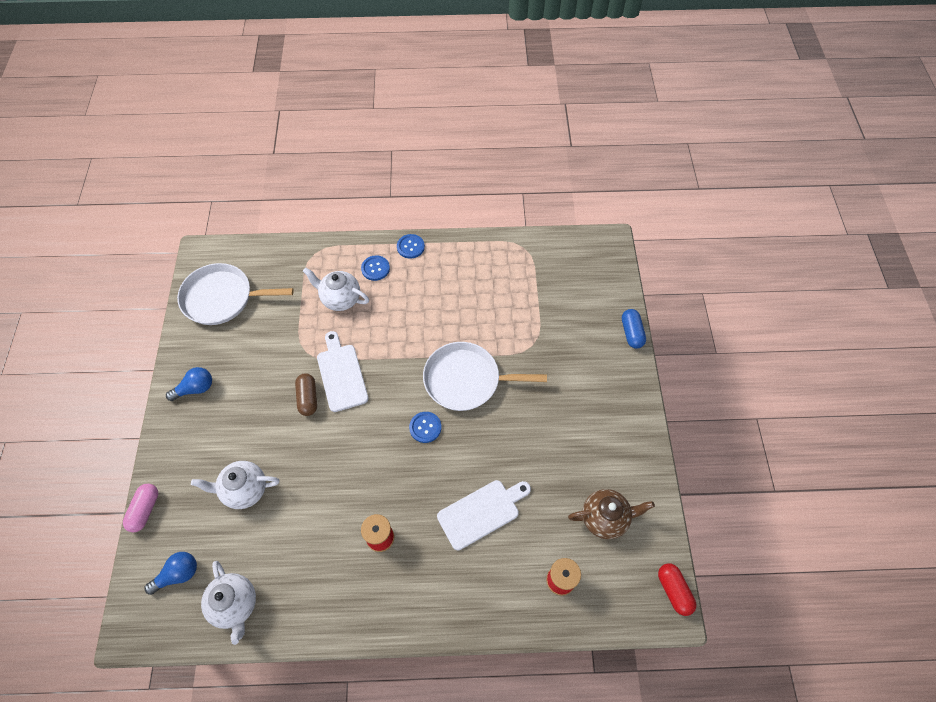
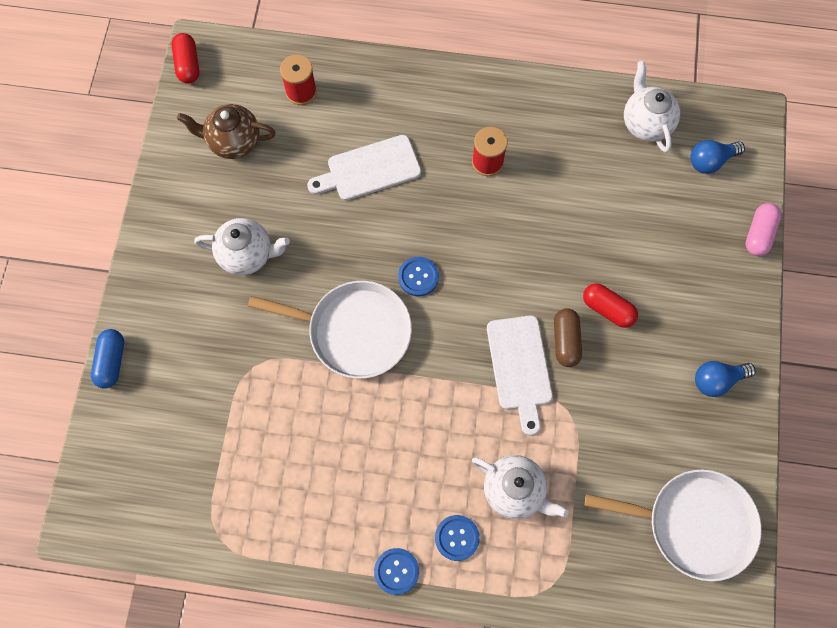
camera: 170 degrees left, 10 degrees up
white teapot [191,461,279,509] -> white teapot moved to [194,218,290,275]
none -> red capsule [583,283,638,328]

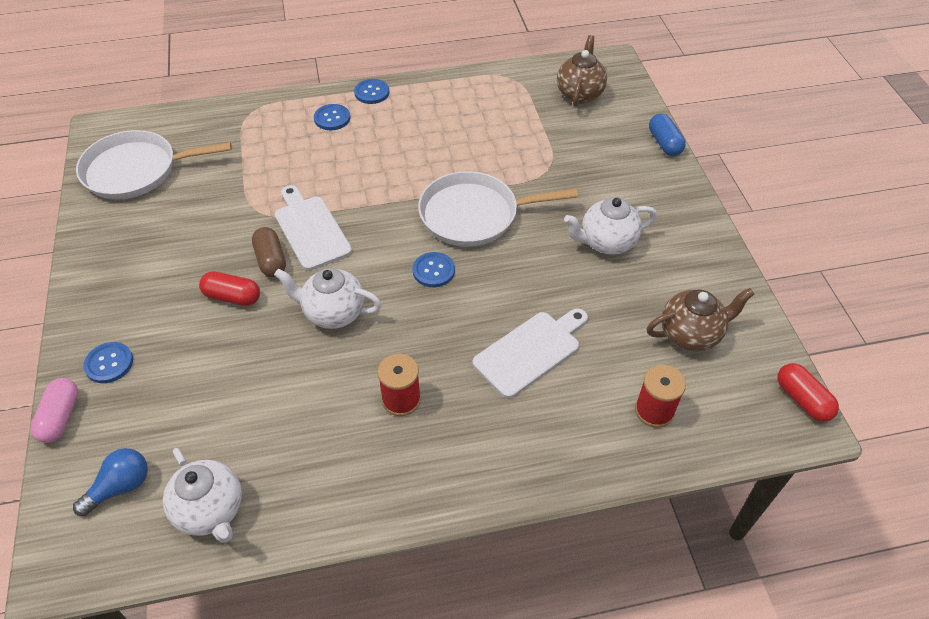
camera: 160 degrees right, 20 degrees down
white teapot [472,455,569,519] -> white teapot moved to [274,268,382,329]
blue light bulb [695,361,756,397] -> none
none -> blue button [83,342,133,383]
none -> brown teapot [557,35,607,106]

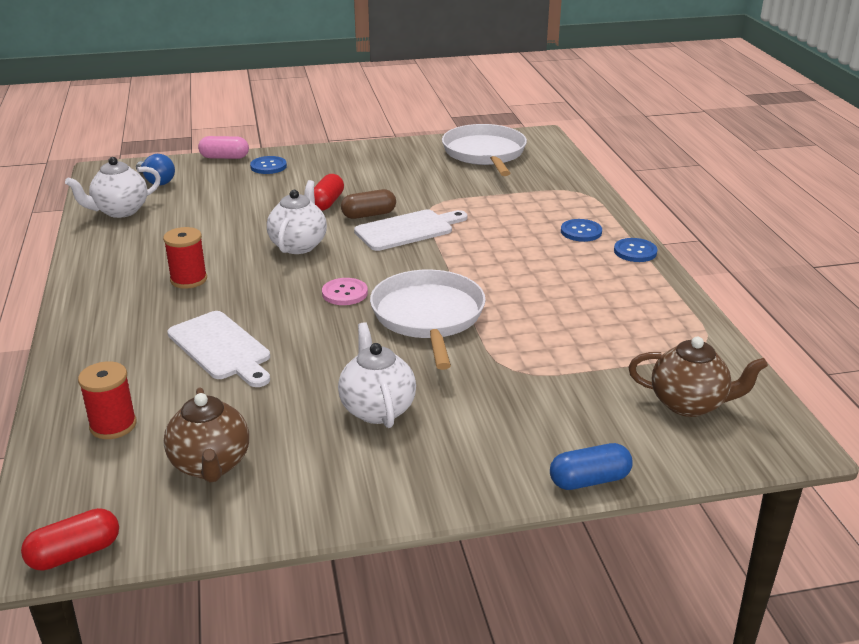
camera: 90 degrees right, 20 degrees down
blue button [412,252,455,287] -> pink button [322,278,368,305]

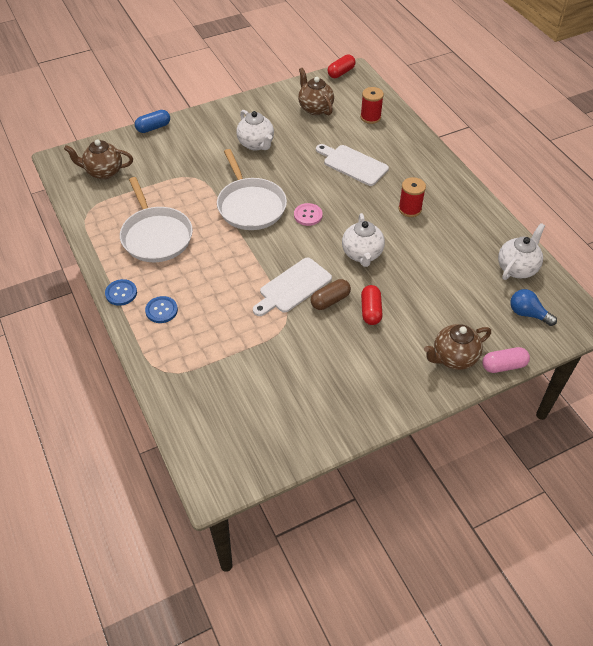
camera: 165 degrees right, 20 degrees up
blue button [250,156,287,174] -> brown teapot [424,324,491,370]
white pan [442,124,527,176] -> white pan moved to [120,177,193,262]

